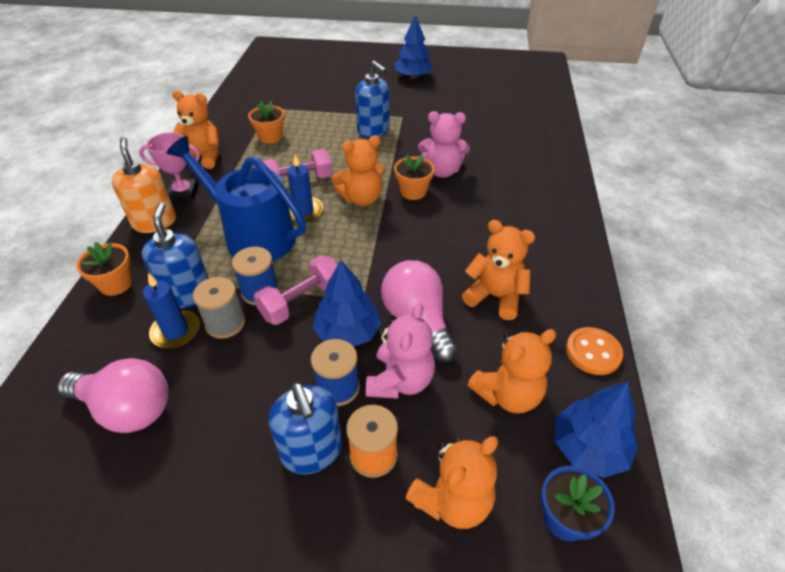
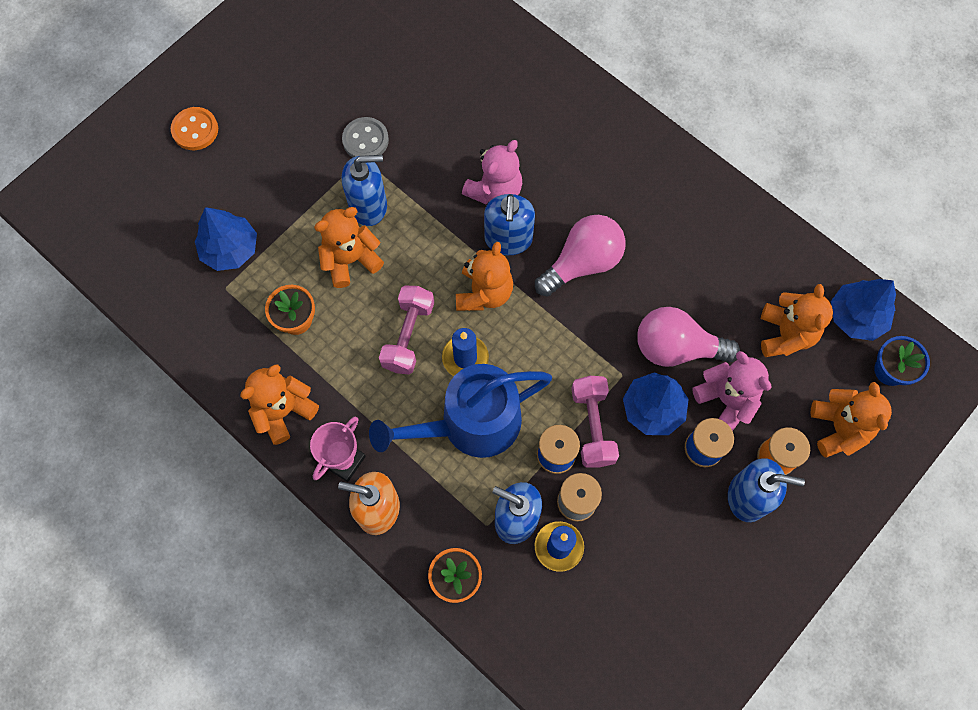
camera: 55 degrees left, 25 degrees up
pink light bulb [57,358,169,433] -> pink light bulb moved to [535,215,625,297]
orange flower pot [394,154,435,200] -> blue soap dispenser [484,194,535,255]
blue tree [395,15,434,79] -> blue tree moved to [195,207,257,271]
orange teddy bear [462,220,535,320] -> orange teddy bear moved to [314,207,384,288]
orange button [566,327,623,375] -> orange button moved to [171,107,218,150]
none -> grey button [342,117,389,158]

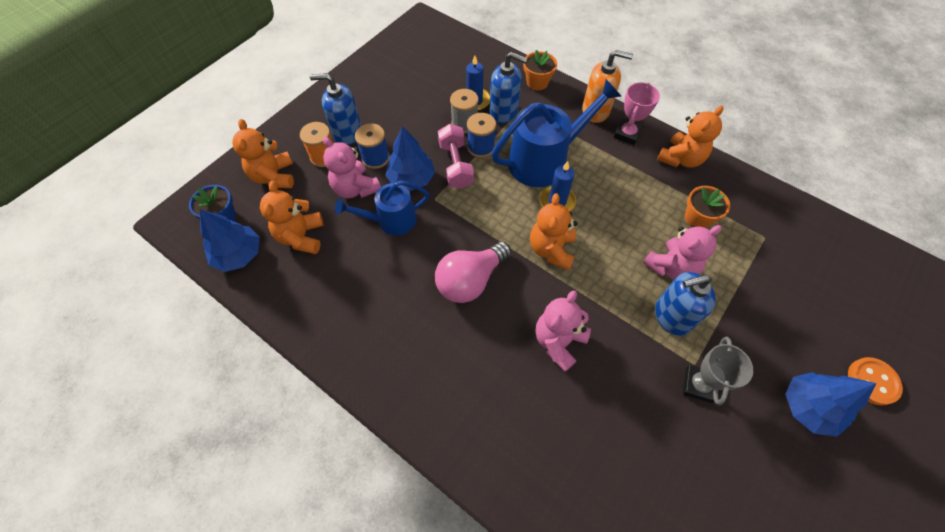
camera: 175 degrees right, 10 degrees down
blue tree [195,207,257,271] -> blue tree moved to [785,372,876,437]
orange teddy bear [314,207,384,288] -> pink teddy bear [643,225,722,280]
grey button [342,117,389,158] -> grey trophy [683,337,753,405]
pink dumbbell [379,286,434,374] -> none
blue soap dispenser [484,194,535,255] -> none
pink light bulb [637,307,740,367] -> blue watering can [335,181,429,235]

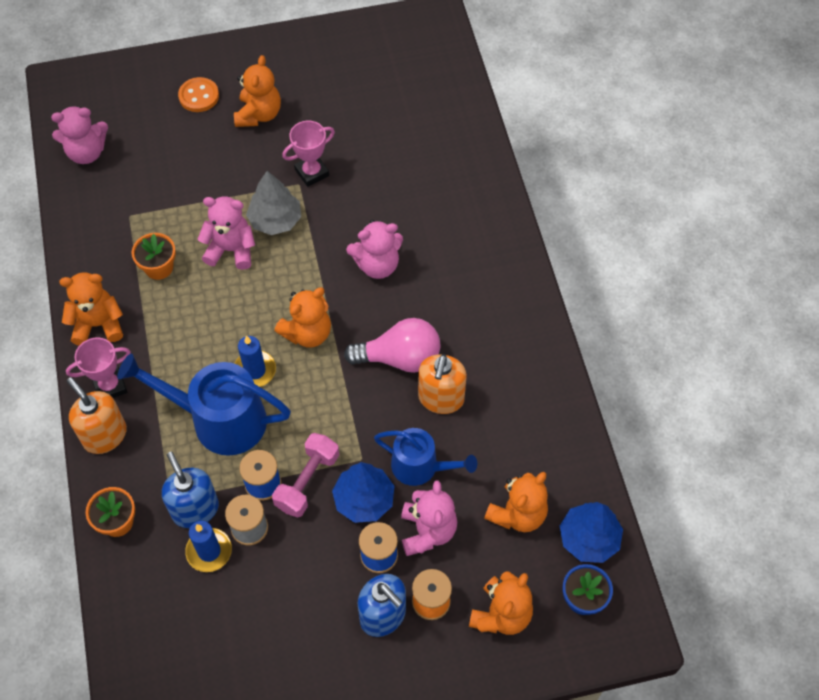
camera: 140 degrees left, 0 degrees up
blue soap dispenser [655,272,716,336] -> grey tree [246,171,301,235]
grey trophy [683,337,753,405] -> pink trophy [282,121,335,187]
blue tree [785,372,876,437] -> orange teddy bear [234,55,281,127]
none -> pink teddy bear [51,106,108,164]
none -> orange soap dispenser [418,354,467,414]

